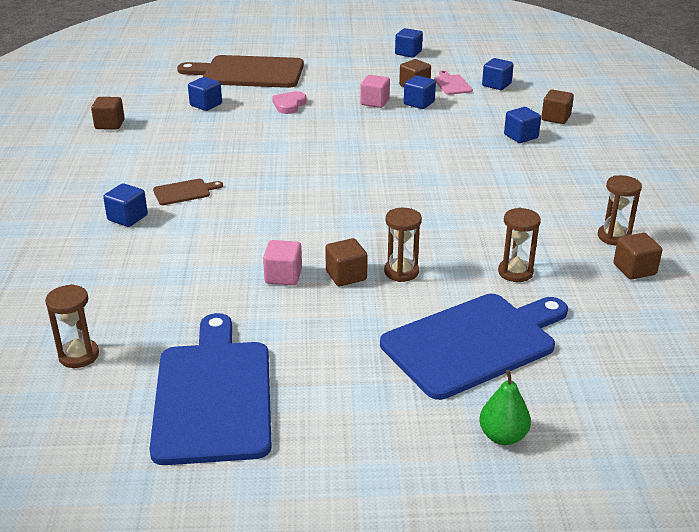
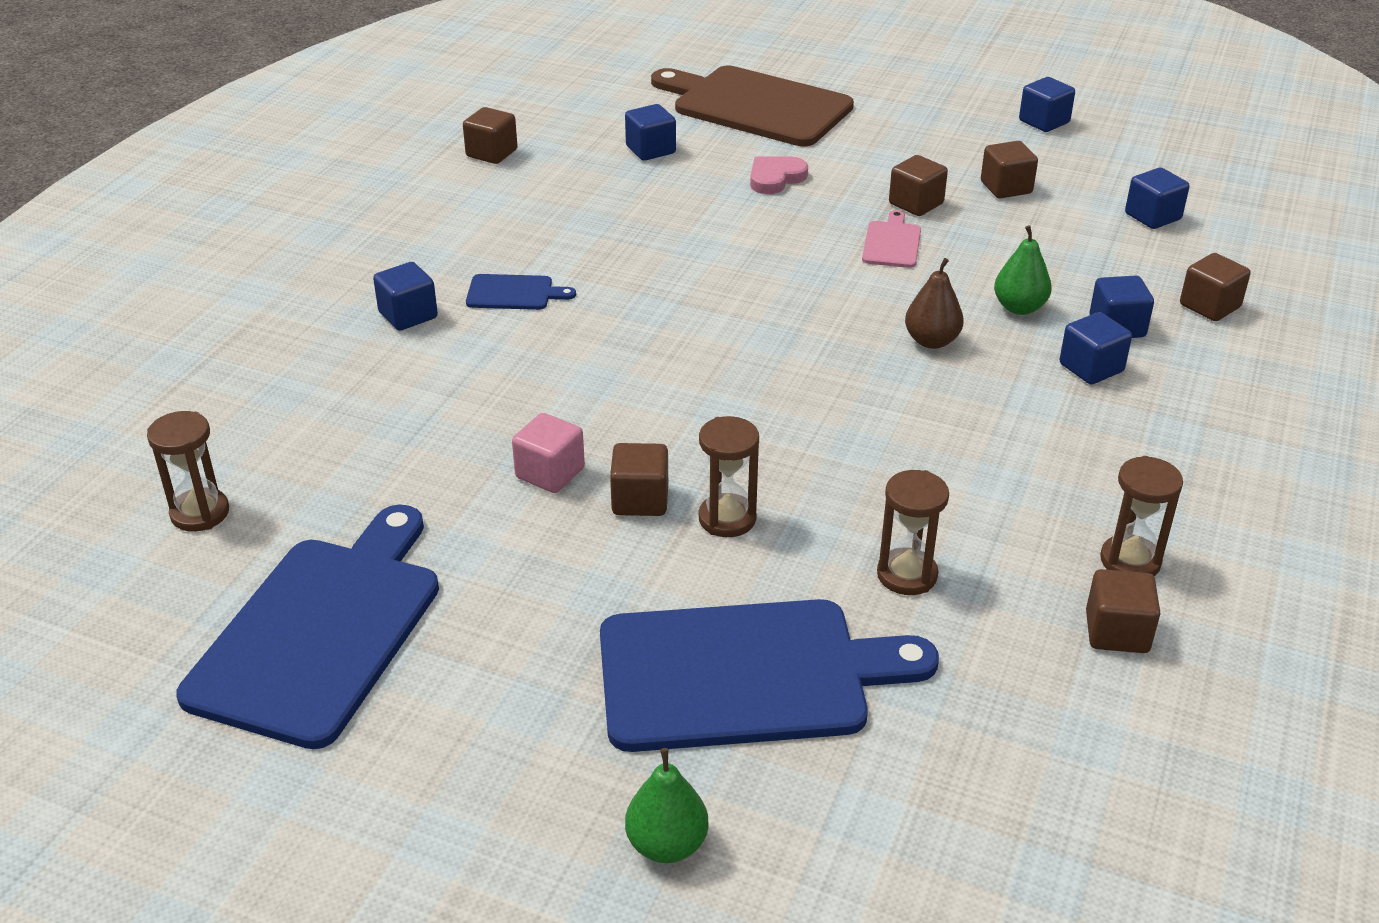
camera: 25 degrees right, 5 degrees up
brown cutting board [153,179,223,205] -> blue cutting board [466,274,576,310]
pink cube [360,75,390,108] -> brown cube [889,155,948,216]
blue cube [404,75,436,109] -> blue cube moved to [1060,312,1132,384]
pink cutting board [434,70,473,95] -> pink cutting board moved to [862,210,921,268]
none -> brown pear [905,258,964,349]
none -> green pear [994,225,1052,315]

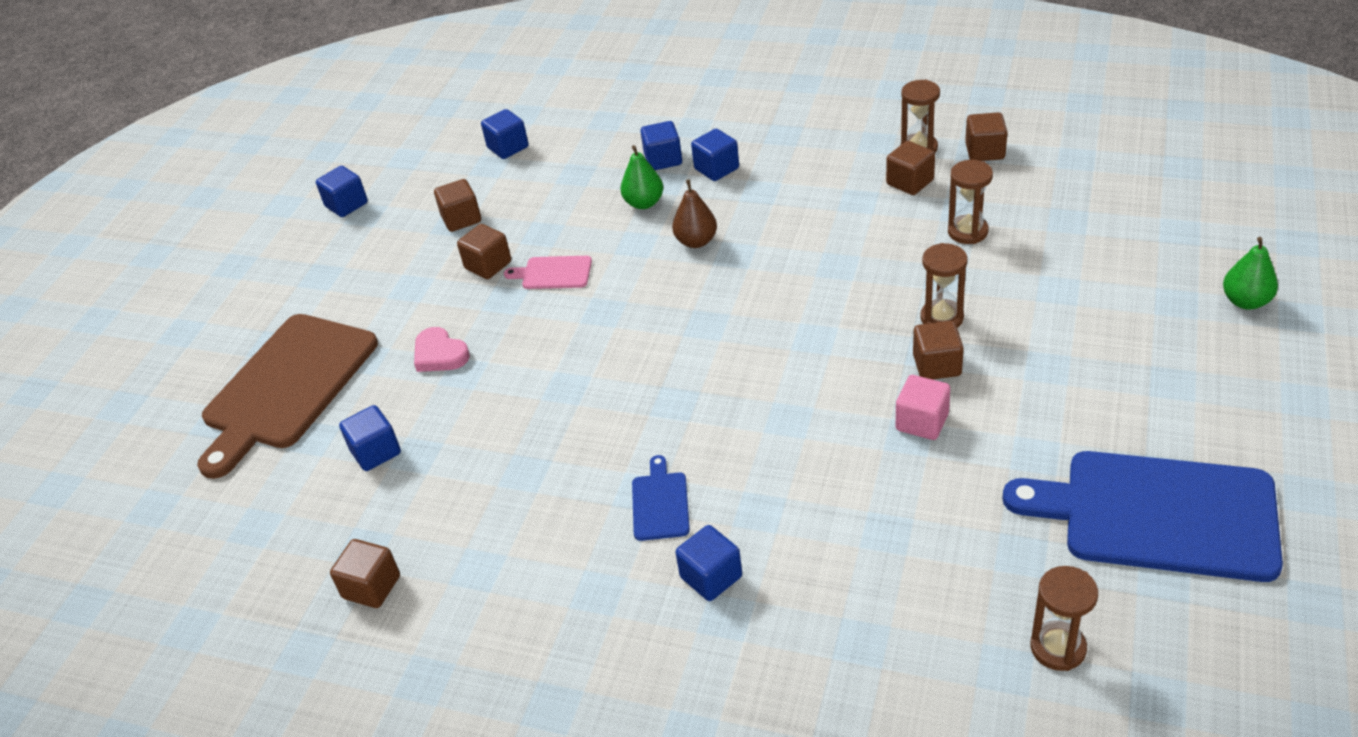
camera: 90 degrees left, 5 degrees up
blue cutting board [600,599,939,752] -> none
brown cube [1180,253,1251,321] -> brown cube moved to [886,141,935,195]

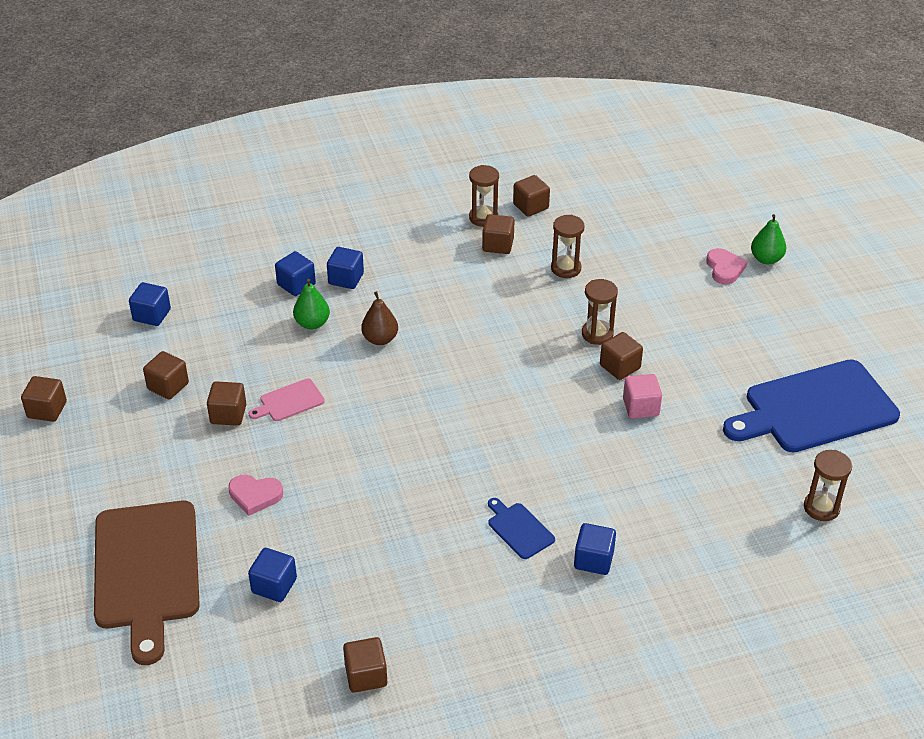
camera: 40 degrees left, 0 degrees up
blue cube [316,166,368,217] -> brown cube [21,376,67,422]
none -> pink heart [706,248,748,284]

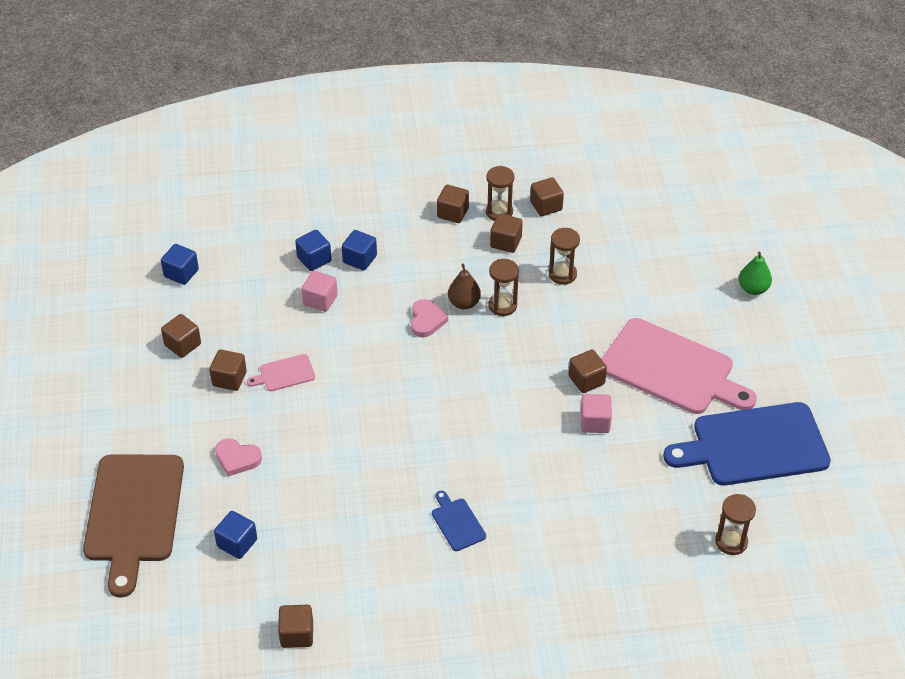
camera: 10 degrees right, 5 degrees up
brown cube [21,376,67,422] -> brown cube moved to [437,185,469,223]
green pear [293,279,330,330] -> pink cube [302,271,338,312]
brown pear [361,292,398,345] -> brown pear moved to [448,264,481,309]
blue cube [574,523,616,575] -> none
brown hourglass [582,279,618,345] -> brown hourglass moved to [489,259,519,316]
pink heart [706,248,748,284] -> pink heart moved to [411,299,448,338]
none -> pink cutting board [601,318,757,414]

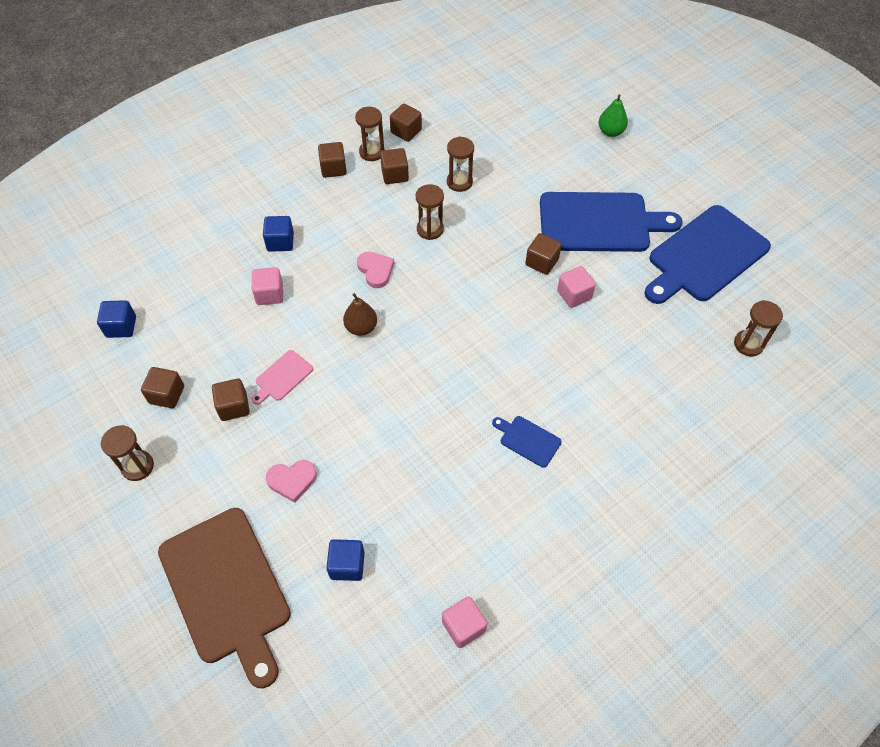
camera: 30 degrees left, 10 degrees up
brown cube [278,605,313,648] -> pink cube [442,596,487,648]
blue cube [295,230,332,271] -> none
brown pear [448,264,481,309] -> brown pear moved to [343,293,377,336]
pink cutting board [601,318,757,414] -> blue cutting board [540,192,682,252]
none -> brown hourglass [101,425,154,481]

